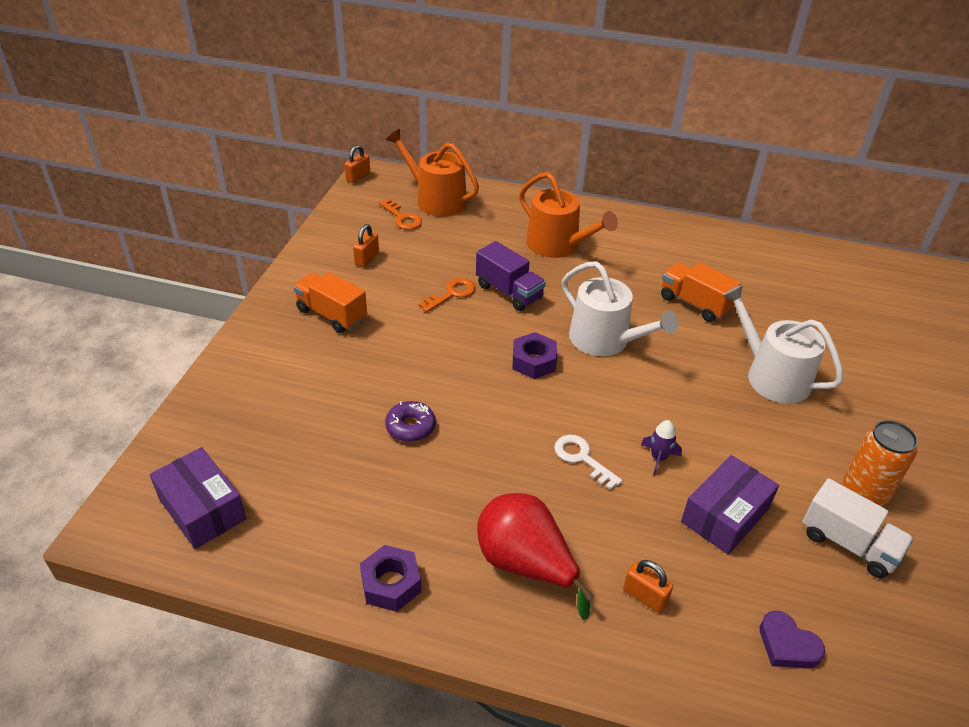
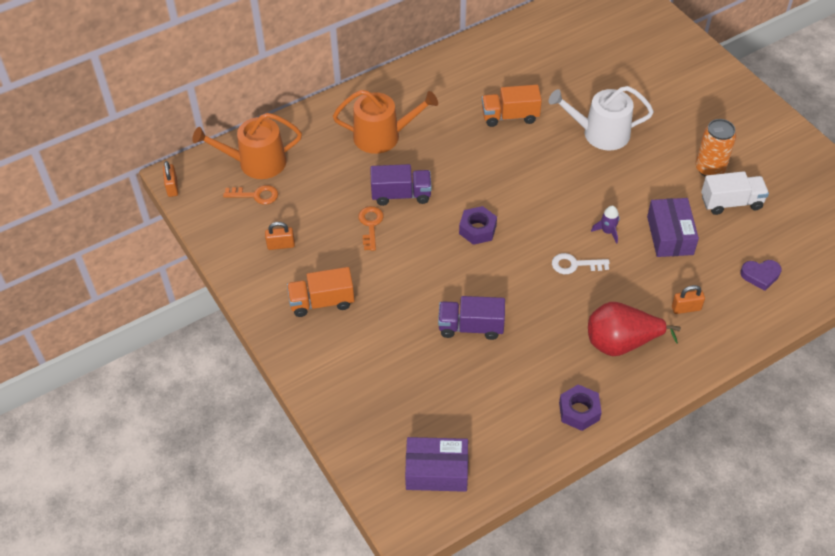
camera: 45 degrees left, 10 degrees up
orange padlock [353,224,379,267] -> orange padlock turned 75 degrees counterclockwise [265,222,295,250]
purple donut [385,401,436,442] -> purple truck [438,296,505,340]
white watering can [562,261,678,356] -> none

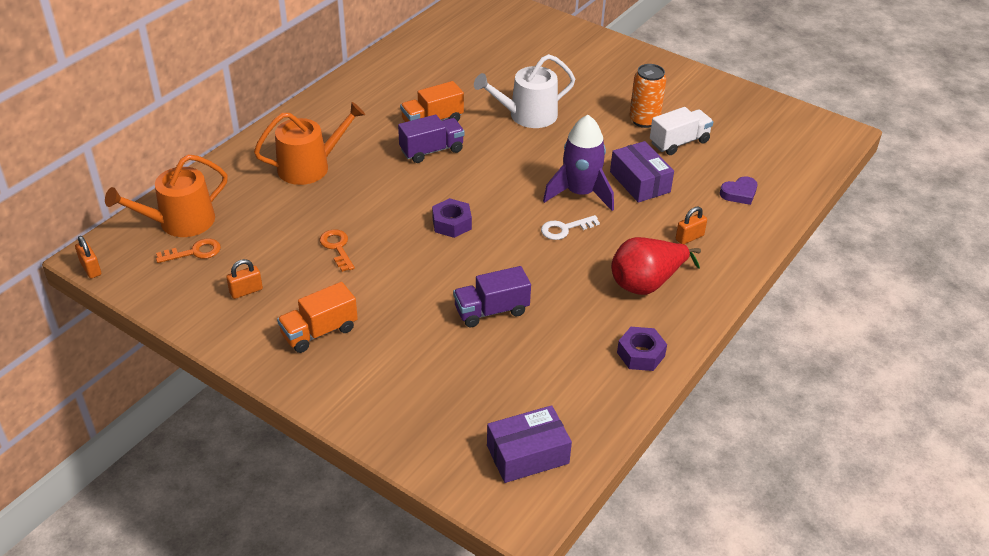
camera: 25 degrees left, 10 degrees down
purple truck [370,164,432,206] -> purple truck moved to [398,115,464,163]
purple rocket [591,206,620,244] -> purple rocket [543,115,614,211], size x2.27

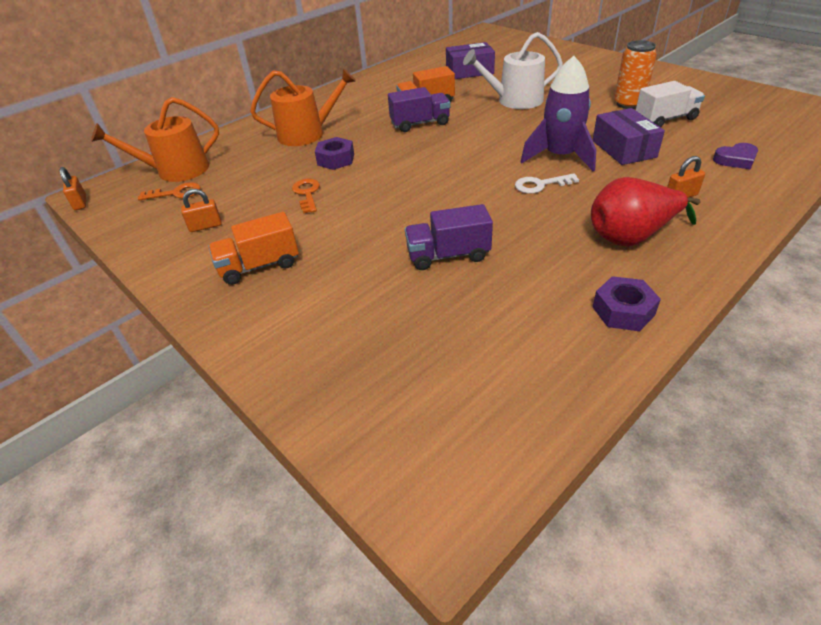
camera: 15 degrees right, 0 degrees up
purple nut [432,198,472,238] -> purple nut moved to [315,137,354,170]
purple box [487,405,572,483] -> purple box moved to [446,42,495,79]

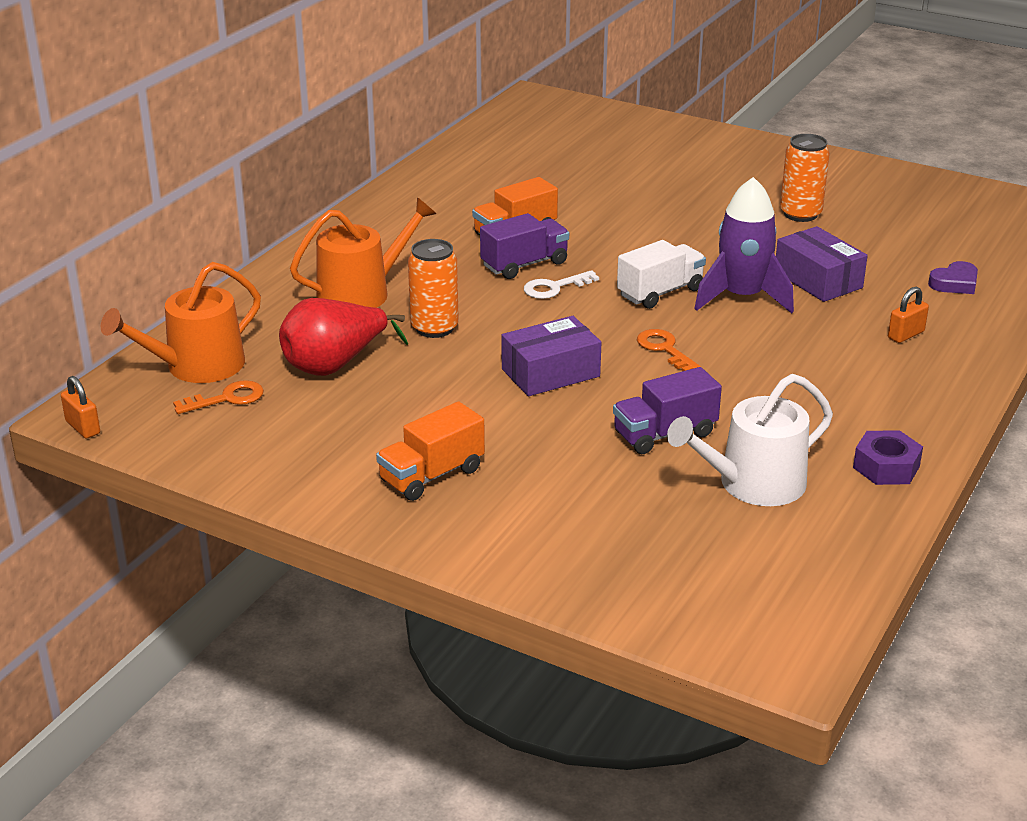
camera: 20 degrees left, 10 degrees down
orange padlock [181,189,222,232] -> none
orange key [292,179,320,213] -> orange key moved to [637,329,701,371]
purple nut [315,137,354,170] -> orange can [408,239,459,338]
purple box [446,42,495,79] -> purple box moved to [502,316,601,396]
white watering can [463,32,563,109] -> white watering can moved to [667,374,833,506]
white key [515,173,579,194] -> white key moved to [524,270,599,299]
red pear [591,177,701,246] -> red pear moved to [279,298,408,376]
white truck [636,81,705,127] -> white truck moved to [617,240,706,309]

